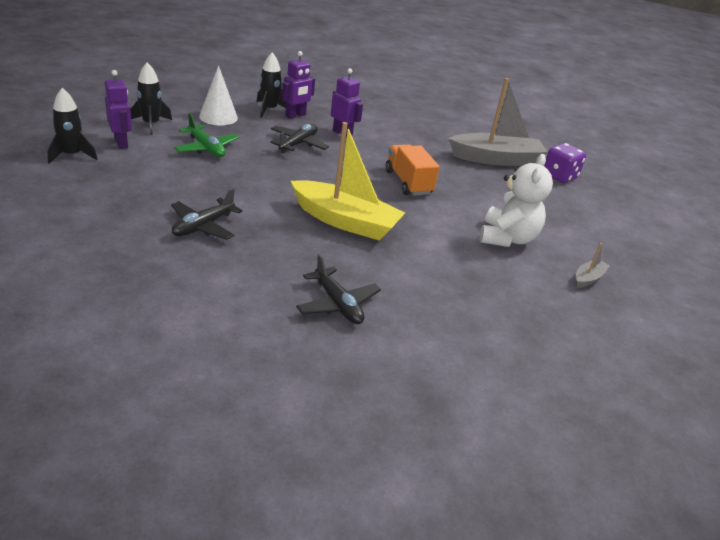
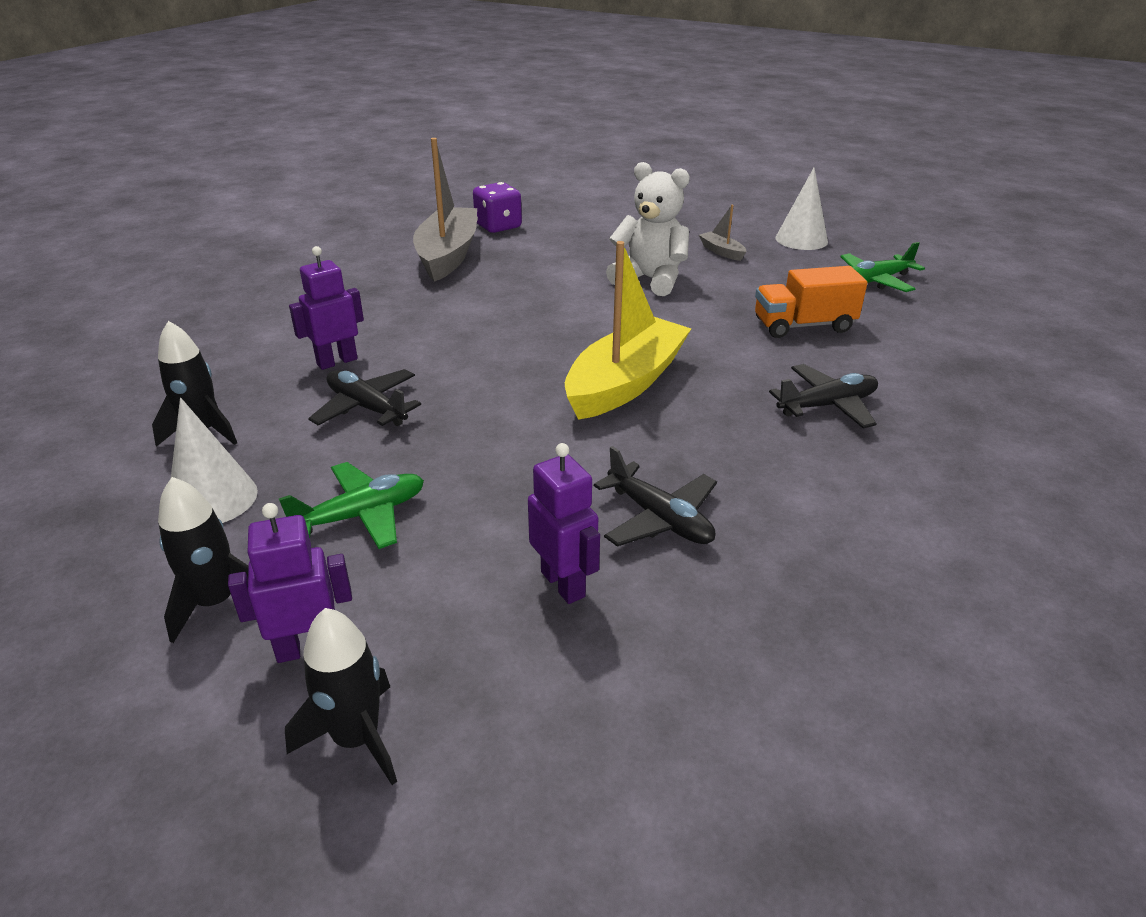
camera: 75 degrees left, 0 degrees up
purple robot [282,51,315,119] -> purple robot moved to [528,443,600,604]
orange truck [386,144,439,196] -> orange truck moved to [755,266,868,338]
none -> white cone [775,168,828,250]
none -> green plane [840,242,925,292]

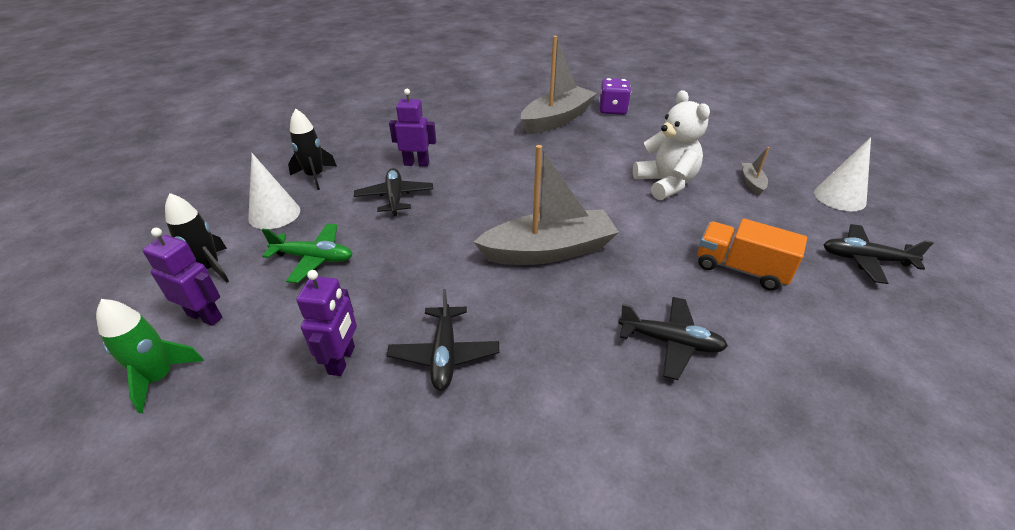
camera: 40 degrees right, 5 degrees up
black rocket [285,608,397,785] -> green rocket [96,299,204,413]
yellow boat [565,241,691,420] -> grey boat [474,145,619,265]
green plane [840,242,925,292] -> black plane [824,224,934,284]

